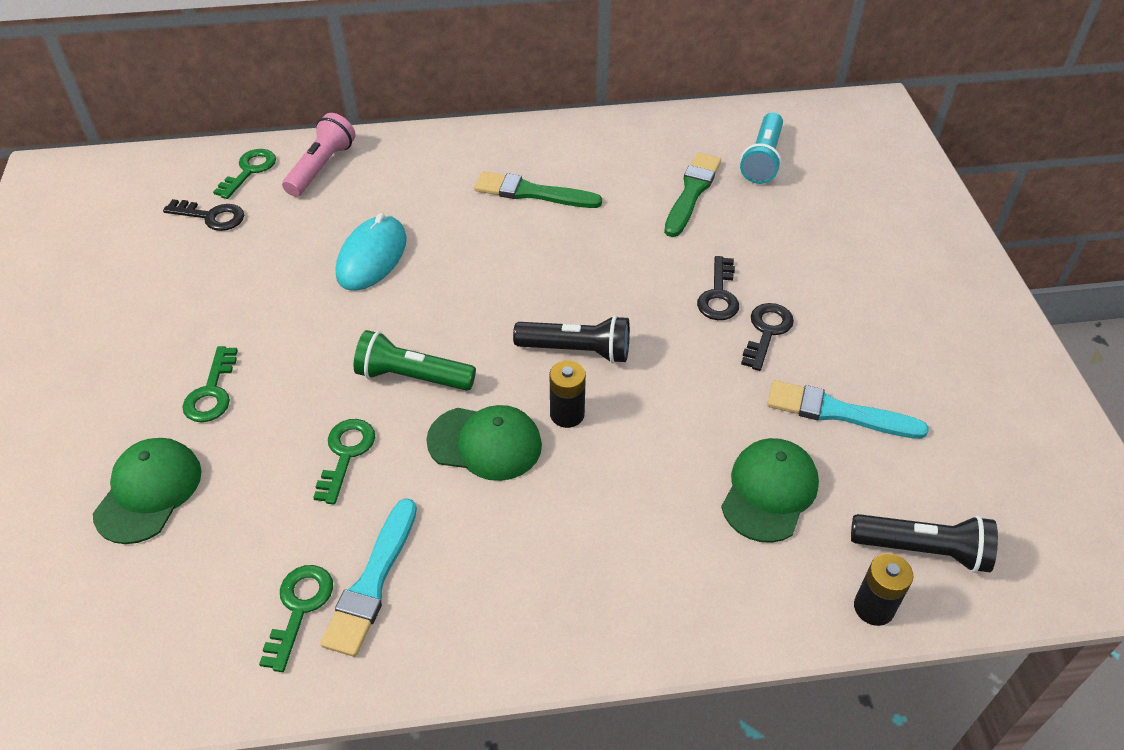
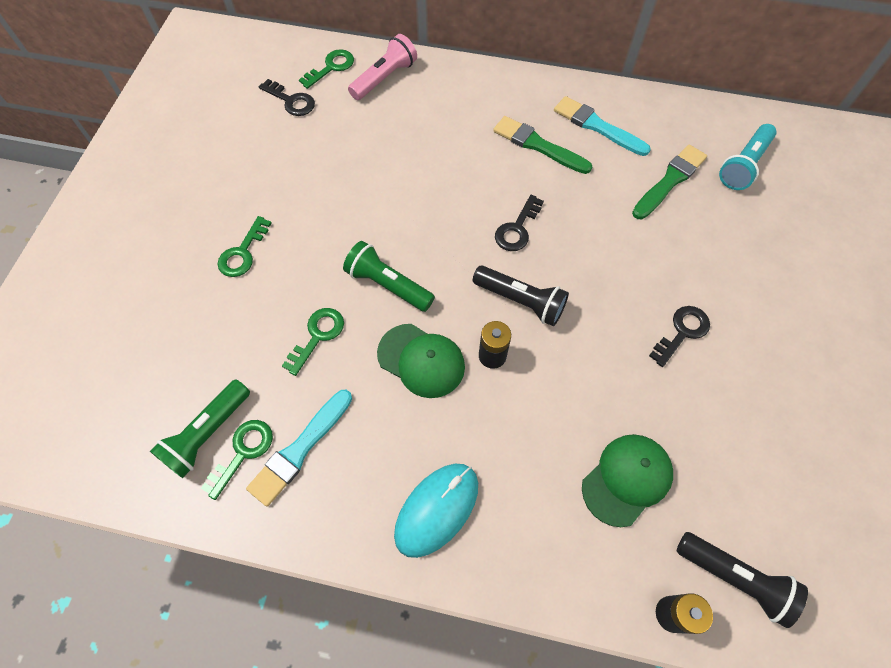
camera: 20 degrees right, 15 degrees up
green cap [93,438,202,544] -> none
turquoise mouse [336,213,407,291] -> turquoise mouse moved to [394,464,478,558]
black key [697,256,739,320] -> black key moved to [495,195,544,251]
turquoise brush [767,380,929,439] -> turquoise brush moved to [554,96,651,156]
none -> green flashlight [150,379,250,478]

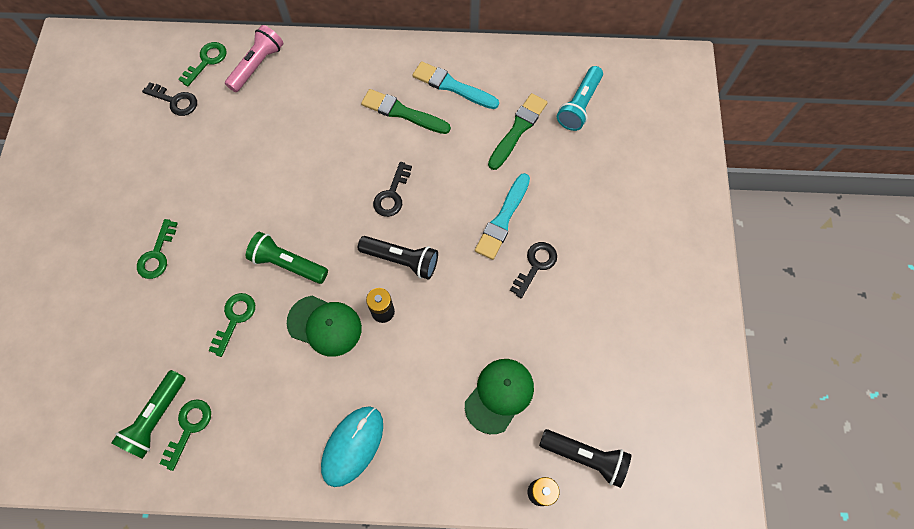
camera: 10 degrees left, 5 degrees up
turquoise brush [246,390,352,507] -> turquoise brush moved to [475,173,530,260]

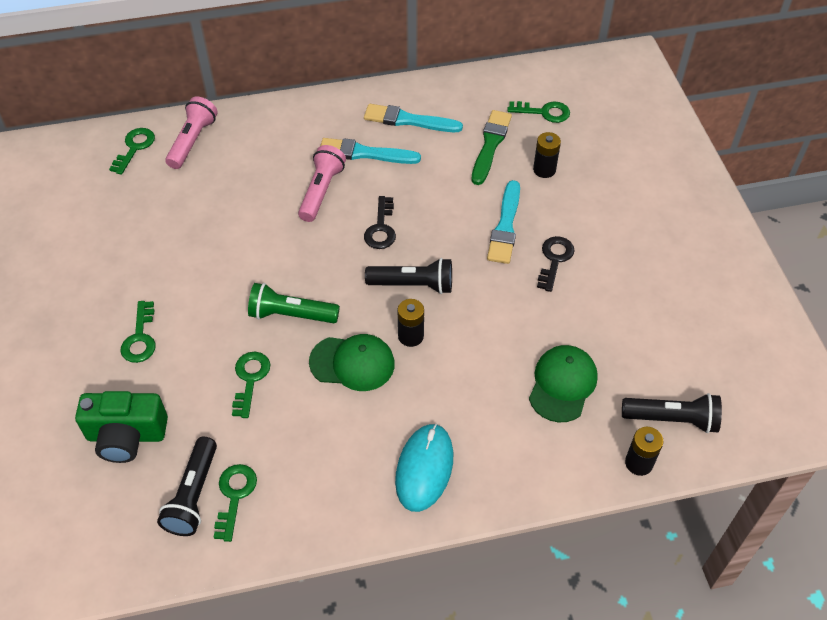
camera: 15 degrees left, 15 degrees down
green flashlight [111,370,186,459] -> black flashlight [157,437,217,536]
black key [142,82,197,116] -> none
green brush [361,89,451,134] -> turquoise brush [321,138,421,164]
turquoise flashlight [557,66,603,131] -> green key [507,101,570,123]
none -> green camera [75,391,168,463]
none -> pink flashlight [298,145,346,222]
none -> black battery [533,132,561,178]

